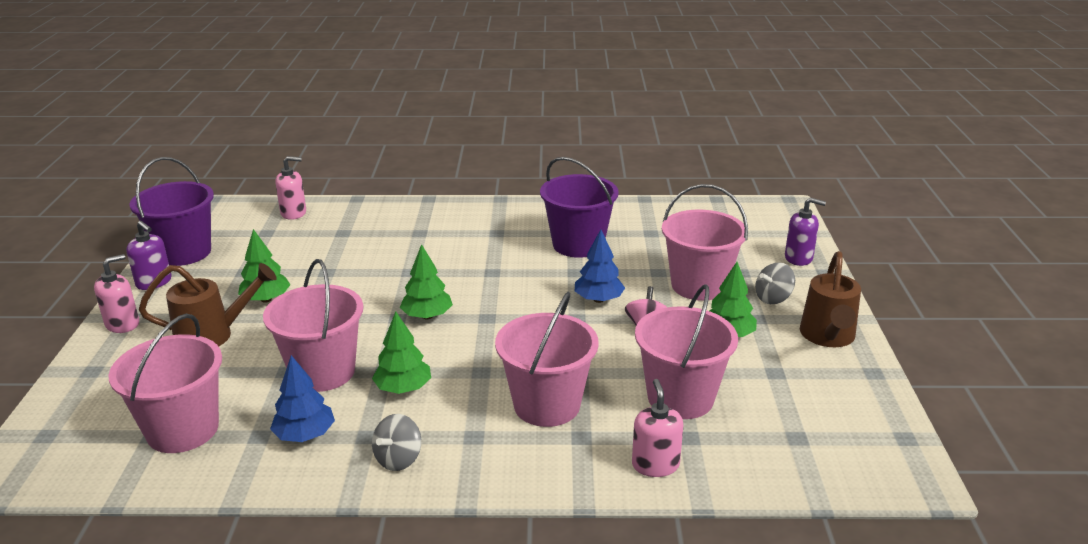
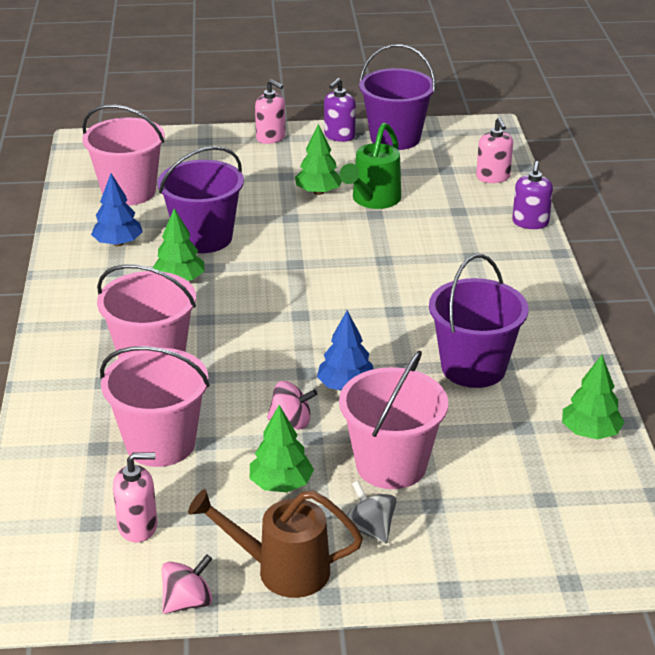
camera: 85 degrees right, 5 degrees up
brown watering can [139,263,277,346] -> none
pink bucket [263,259,363,392] -> purple bucket [157,146,244,253]
grey spinning top [372,414,421,471] -> none
green tree [400,244,453,319] -> green tree moved to [562,355,625,440]
pink soap dispenser [632,379,684,477] -> pink soap dispenser moved to [113,453,157,542]
purple soap dispenser [785,197,826,266] -> purple soap dispenser moved to [512,161,553,229]
none -> pink spinning top [162,554,212,614]
none -> green watering can [339,123,401,209]

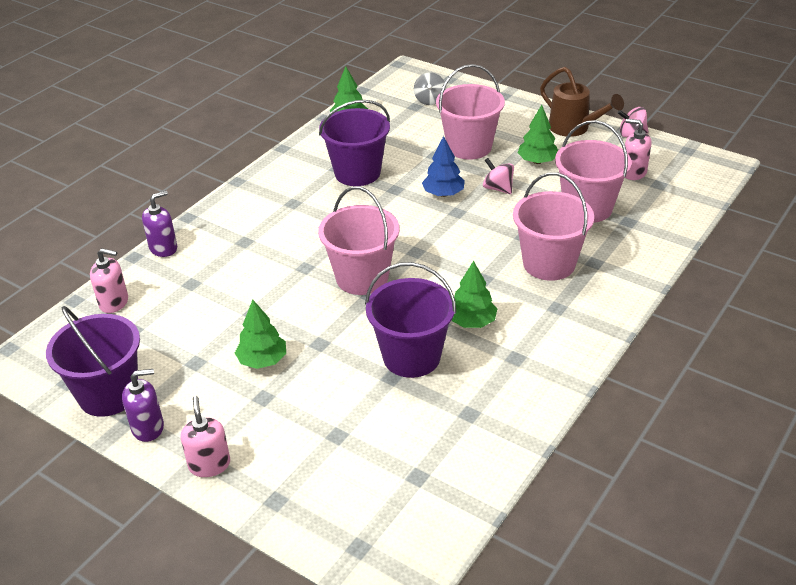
camera: 140 degrees left, 5 degrees up
pink bucket [82,105,165,206] -> pink bucket moved to [318,186,399,295]
blue tree [91,173,143,246] -> none
green watering can [339,123,401,209] -> none
grey spinning top [347,481,397,544] -> grey spinning top moved to [414,72,446,105]
pink soap dispenser [476,117,513,183] -> pink soap dispenser turned 75 degrees clockwise [90,248,128,313]

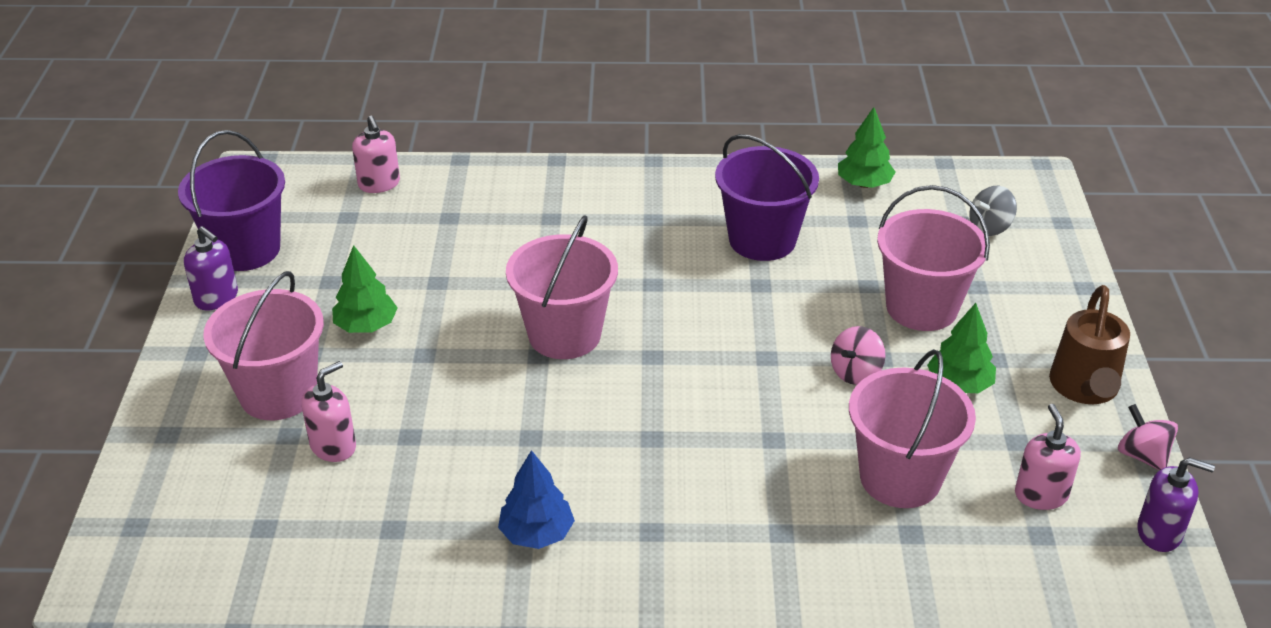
camera: 55 degrees right, 0 degrees up
purple soap dispenser [142,191,177,257] -> purple soap dispenser moved to [1137,457,1215,552]
pink soap dispenser [180,396,230,477] -> pink soap dispenser moved to [301,361,356,462]
purple bucket [365,262,456,378] -> none
blue tree [422,136,465,197] -> blue tree moved to [498,450,575,549]
green tree [451,261,497,328] -> none
pink spinning top [483,158,514,194] -> pink spinning top turned 150 degrees counterclockwise [831,326,885,385]
pink bucket [513,172,594,281] -> pink bucket moved to [203,271,324,420]

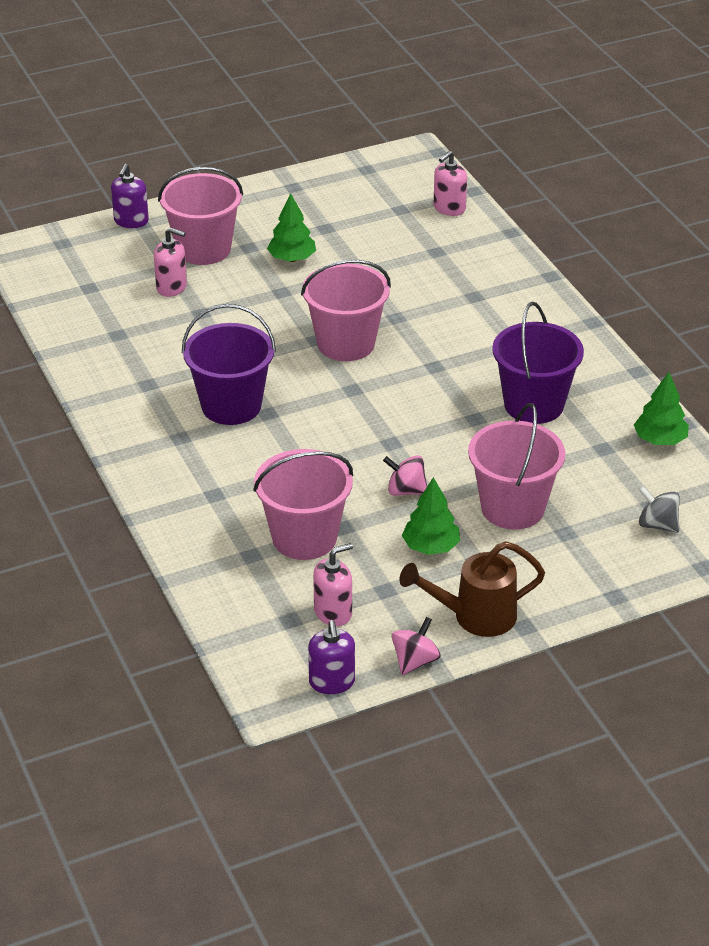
camera: 65 degrees right, 0 degrees up
purple bucket [178,130,285,271] -> purple bucket moved to [182,304,276,425]
purple soap dispenser [184,226,238,310] -> purple soap dispenser moved to [111,164,149,228]
blue tree [498,450,575,549] -> none

